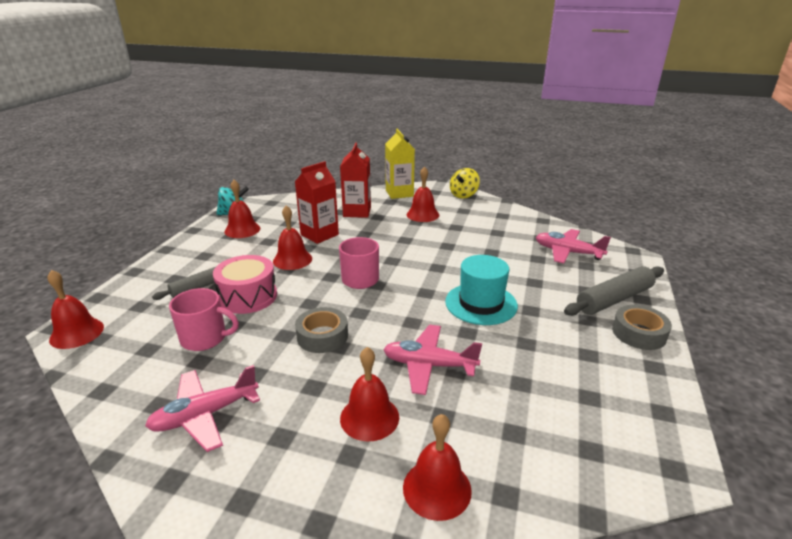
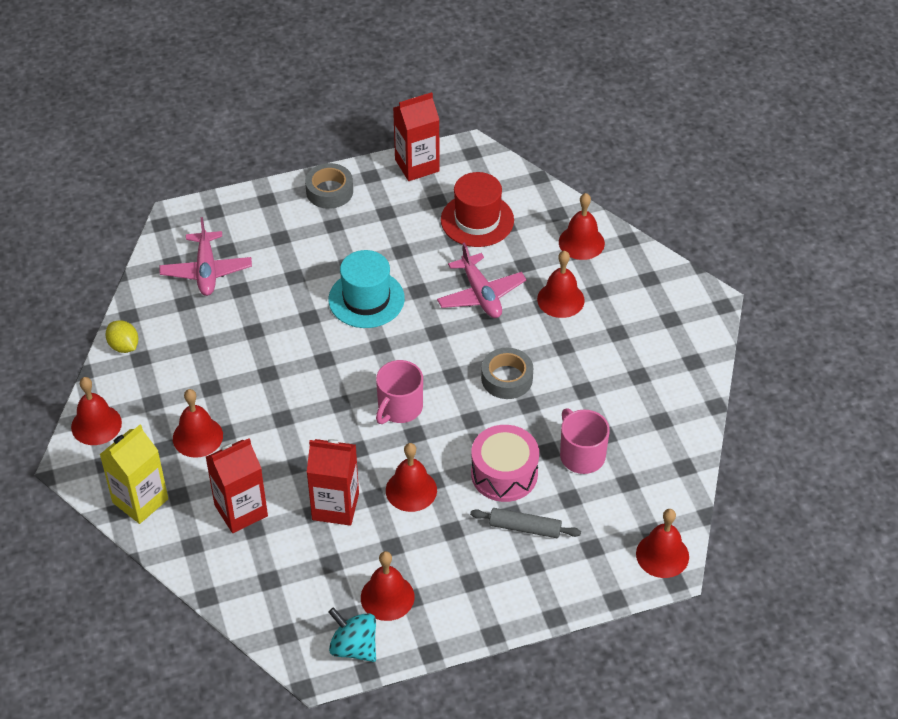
camera: 125 degrees left, 20 degrees up
pink plane [145,365,260,452] -> none
yellow spinning top [450,168,480,199] -> red bell [71,377,122,445]
grey rolling pin [564,266,664,316] -> none
none -> yellow lemon [106,320,138,353]
none -> red carton [393,92,440,181]
none -> red hat [441,172,514,247]

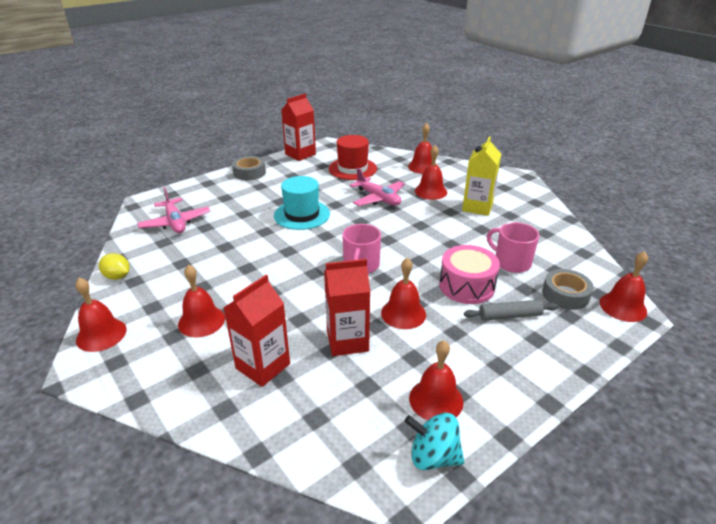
camera: 20 degrees left, 15 degrees down
yellow carton [99,425,168,524] -> yellow carton moved to [462,136,501,216]
grey tape [481,348,533,399] -> grey tape moved to [542,269,594,310]

